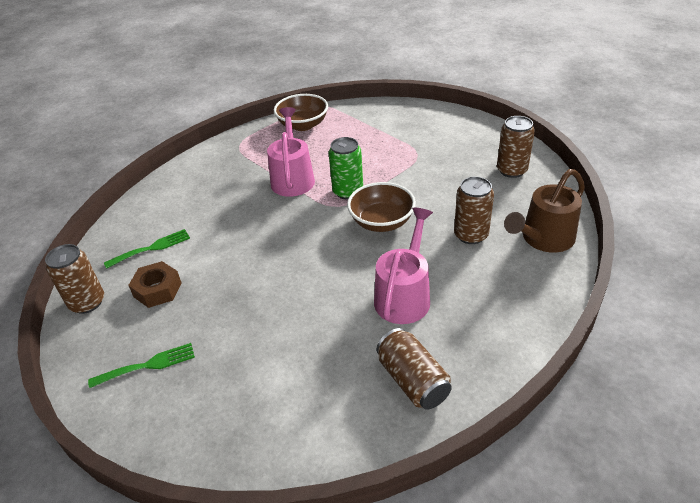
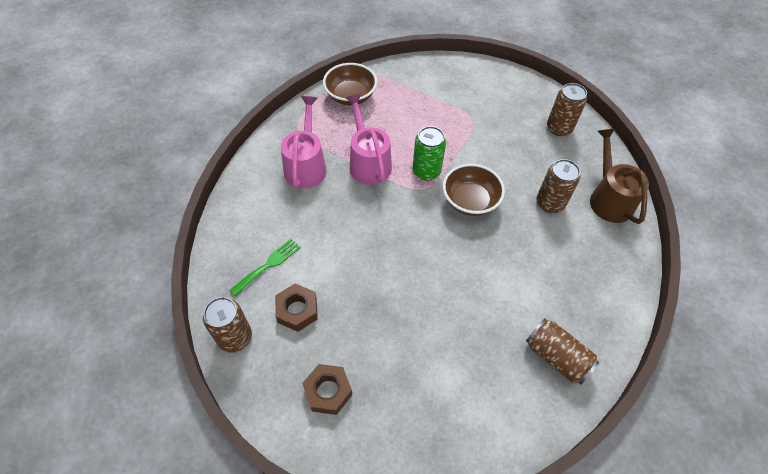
camera: 20 degrees left, 15 degrees up
green fork [88,343,195,388] -> brown nut [302,364,352,415]
pink watering can [374,208,433,324] -> pink watering can moved to [281,96,327,188]
brown watering can [504,169,585,253] -> brown watering can turned 135 degrees clockwise [590,128,649,224]

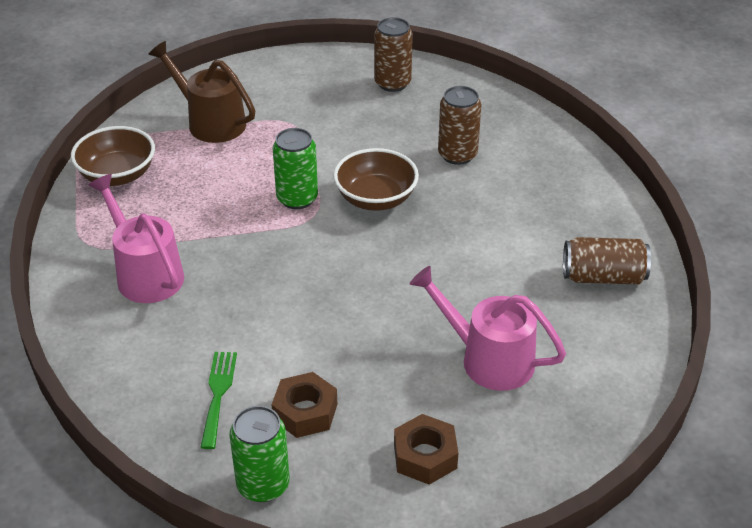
camera: 40 degrees left, 15 degrees down
brown can [203,297,252,353] -> green can [229,406,290,502]
pink watering can [346,94,392,185] -> pink watering can moved to [410,266,566,391]
brown watering can [590,128,649,224] -> brown watering can moved to [148,41,255,143]

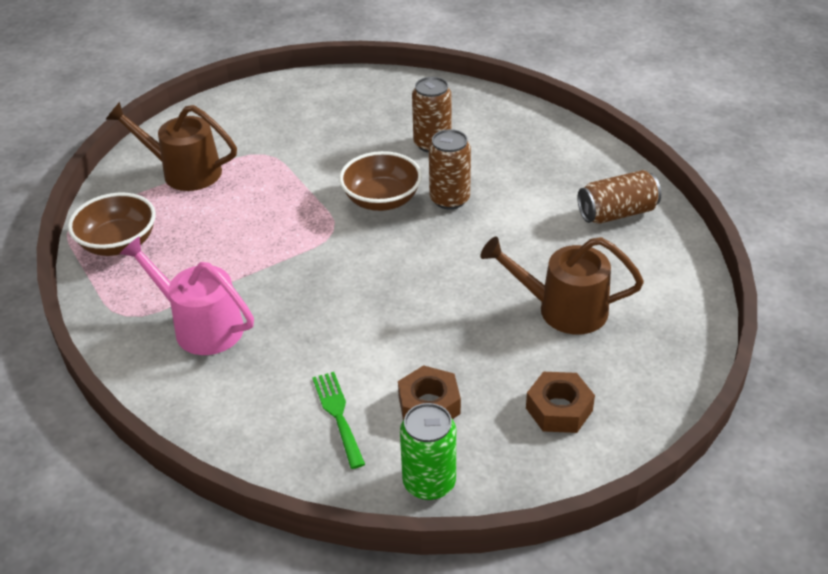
camera: 20 degrees left, 0 degrees up
green can [273,128,318,209] -> none
brown can [374,17,413,92] -> brown can moved to [429,129,471,209]
pink watering can [410,266,566,391] -> brown watering can [481,237,644,335]

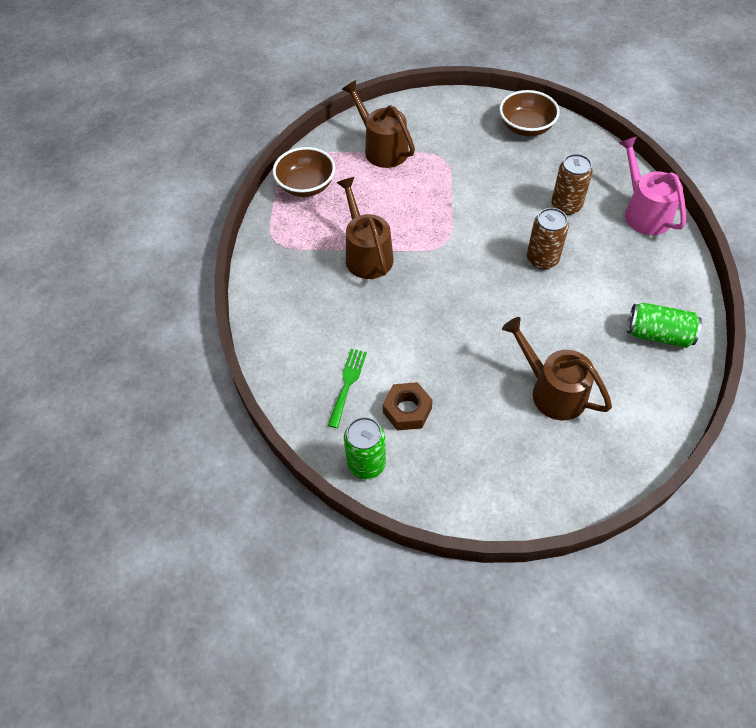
camera: 35 degrees right, 15 degrees up
pink watering can [120,236,254,355] -> pink watering can moved to [619,136,686,235]
brown bowl [339,151,422,211] -> brown bowl moved to [499,90,560,136]
brown nut [526,372,595,433] -> none
brown can [577,170,661,224] -> green can [627,303,702,348]
none -> brown watering can [337,177,394,279]

